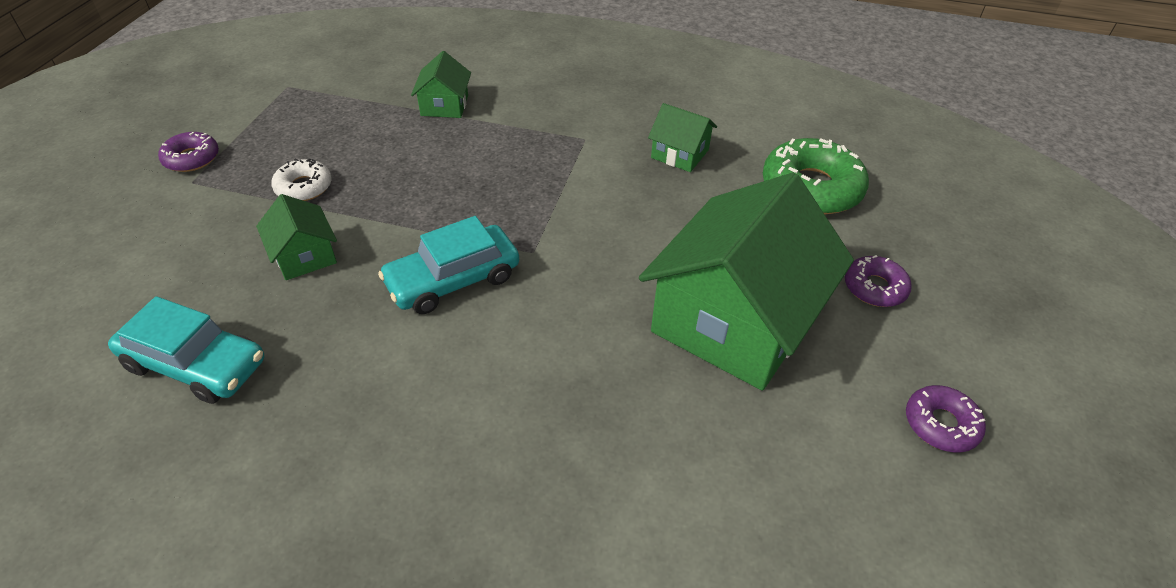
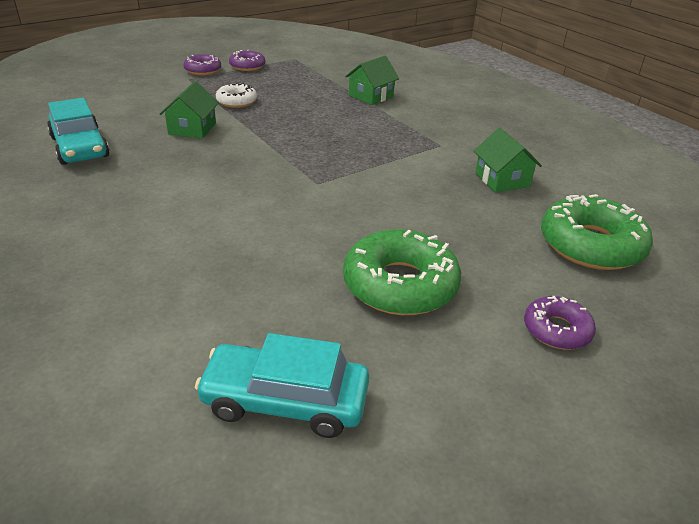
camera: 40 degrees right, 10 degrees down
turquoise car [378,216,519,314] -> turquoise car moved to [195,333,369,438]
green house [639,173,854,390] -> green donut [343,229,461,315]
purple donut [906,385,986,452] -> purple donut moved to [229,50,265,71]

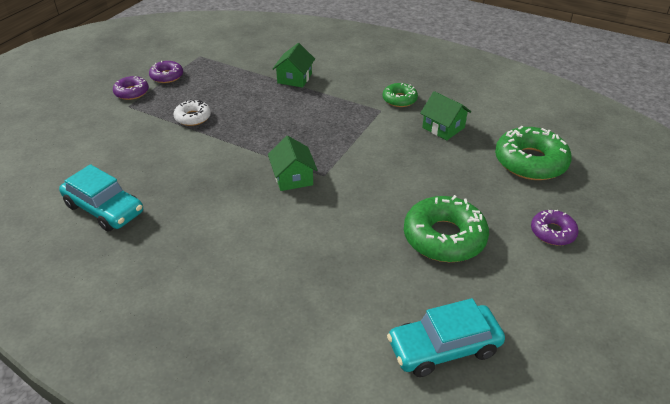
camera: 25 degrees left, 5 degrees up
green house [160,81,219,139] -> green house moved to [268,136,317,191]
none -> green donut [383,83,418,107]

